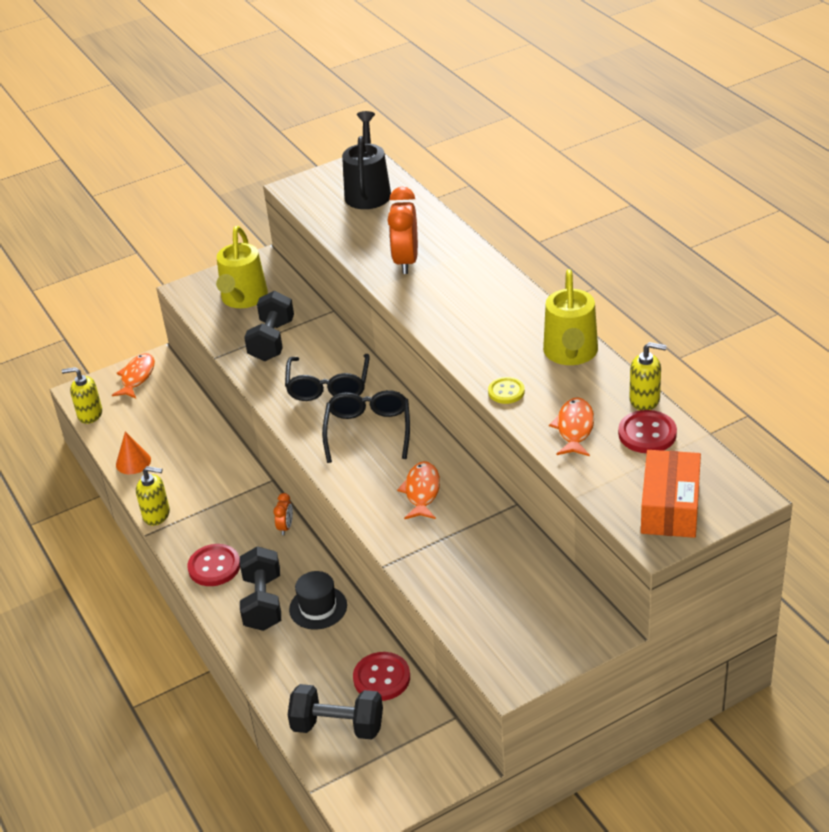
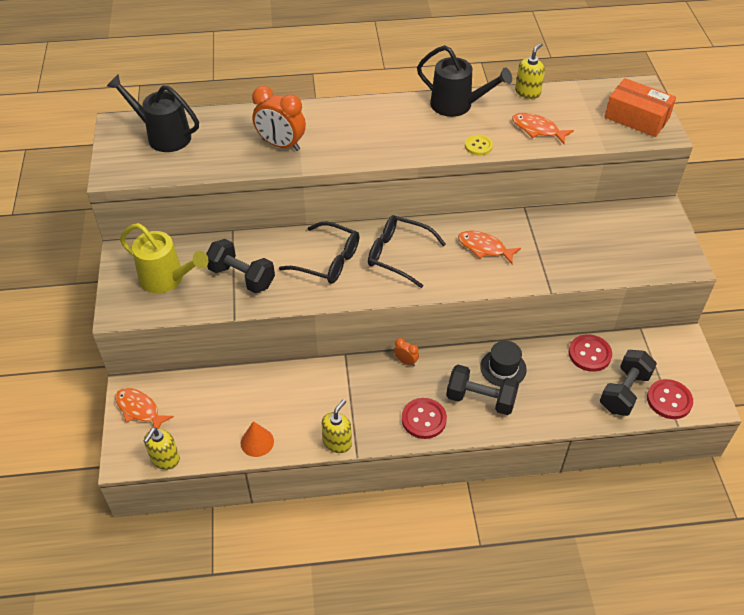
camera: 70 degrees left, 10 degrees up
yellow watering can [543,269,598,365] -> black watering can [417,45,512,117]
red button [618,410,677,453] -> red button moved to [647,379,693,419]

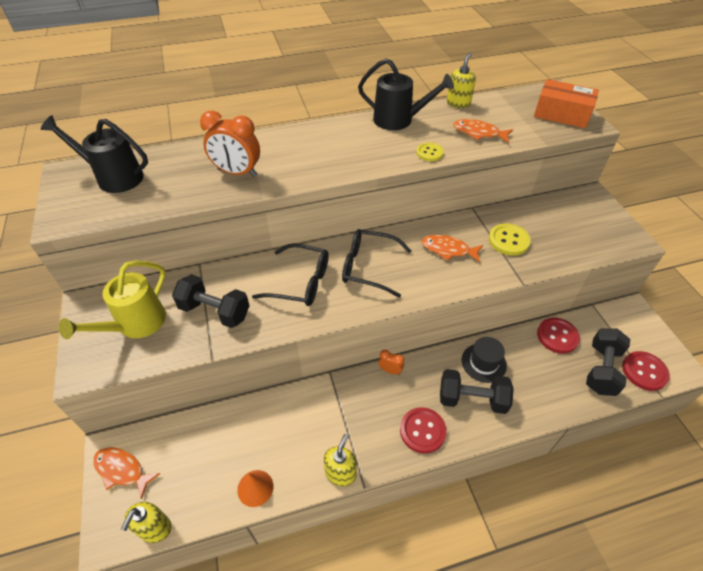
camera: 10 degrees left, 0 degrees up
yellow watering can [120,223,209,293] -> yellow watering can turned 105 degrees clockwise [59,260,166,339]
none -> yellow button [489,224,531,256]

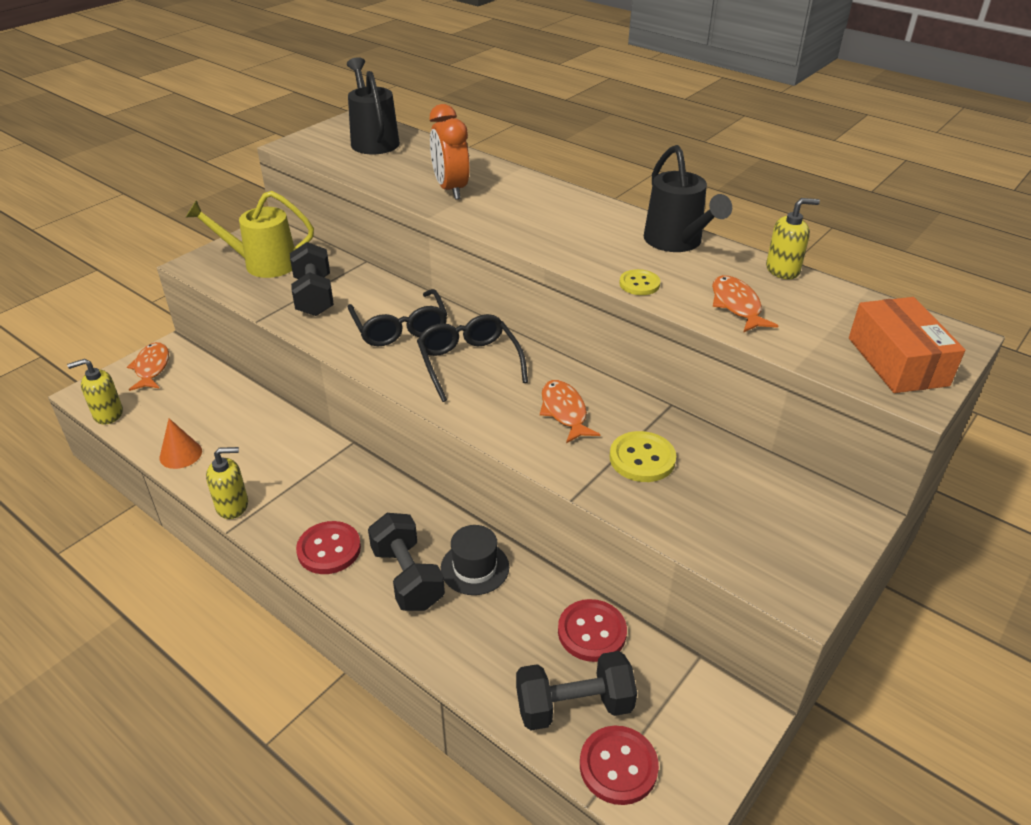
camera: 55 degrees right, 10 degrees down
orange clock [378,350,404,375] -> none

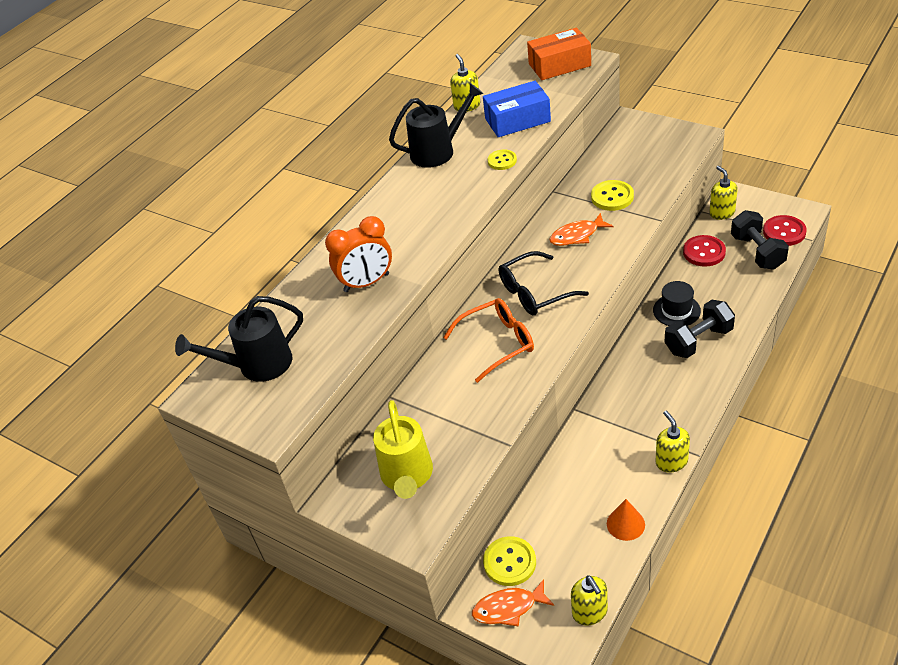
camera: 90 degrees left, 5 degrees up
black dumbbell [290,242,334,316] -> none
red button [296,521,361,574] -> none
black glasses [348,289,448,346] -> orange glasses [443,298,534,383]
orange fish [712,275,778,333] -> blue box [483,81,551,137]
none -> yellow button [483,536,536,586]
none -> yellow soap dispenser [709,166,738,220]

